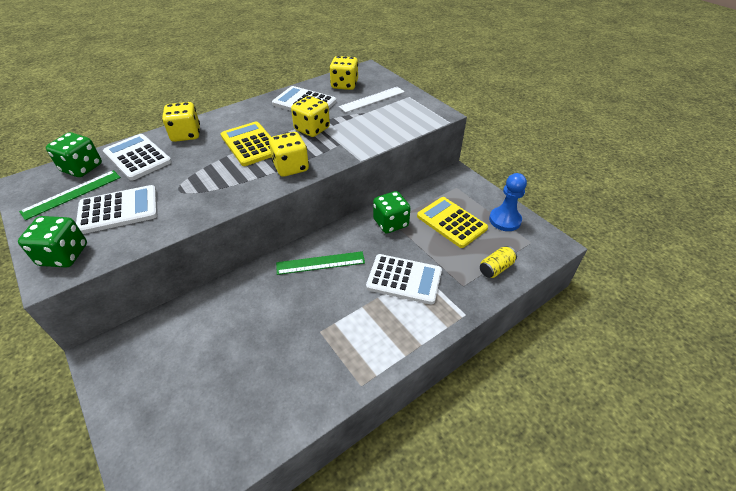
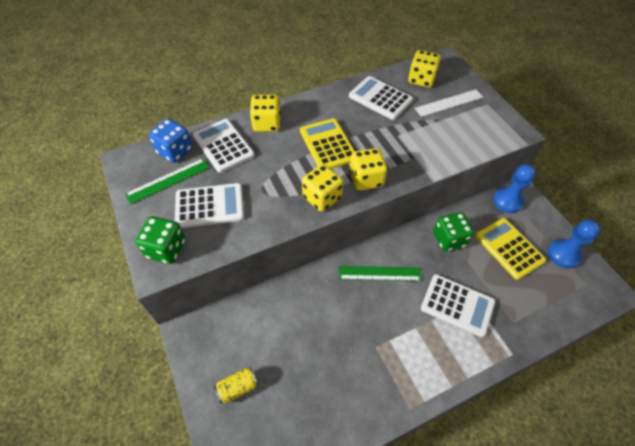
camera: 10 degrees right, 10 degrees up
green dice [46,132,102,177] -> blue dice [148,119,192,163]
yellow dice [291,96,330,137] -> yellow dice moved to [302,164,343,212]
yellow can [480,246,517,278] -> yellow can moved to [214,367,258,404]
none -> blue pawn [493,164,536,213]

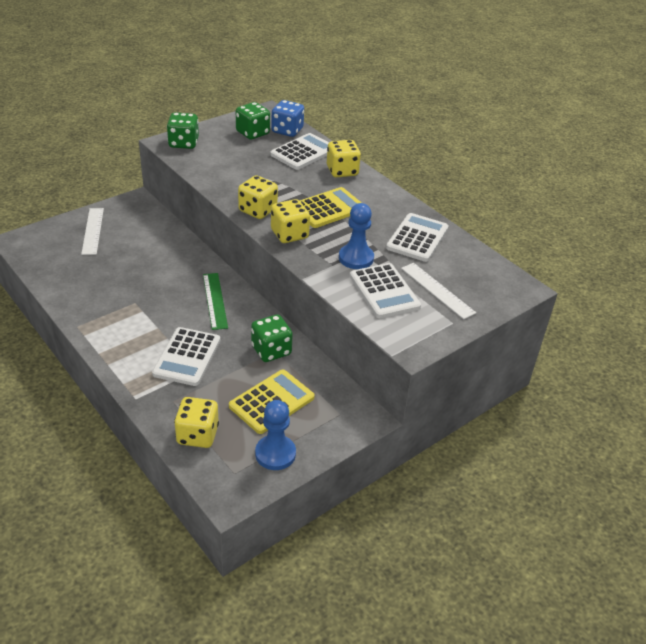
camera: 75 degrees right, 15 degrees down
green ruler [125,158,210,204] -> green dice [236,102,270,140]
white calculator [175,183,244,228] -> white calculator moved to [350,263,421,318]
yellow can [214,367,258,404] -> white ruler [81,208,104,255]
yellow dice [408,50,441,88] -> yellow dice moved to [174,397,219,448]
blue pawn [493,164,536,213] -> blue pawn moved to [339,203,374,269]

